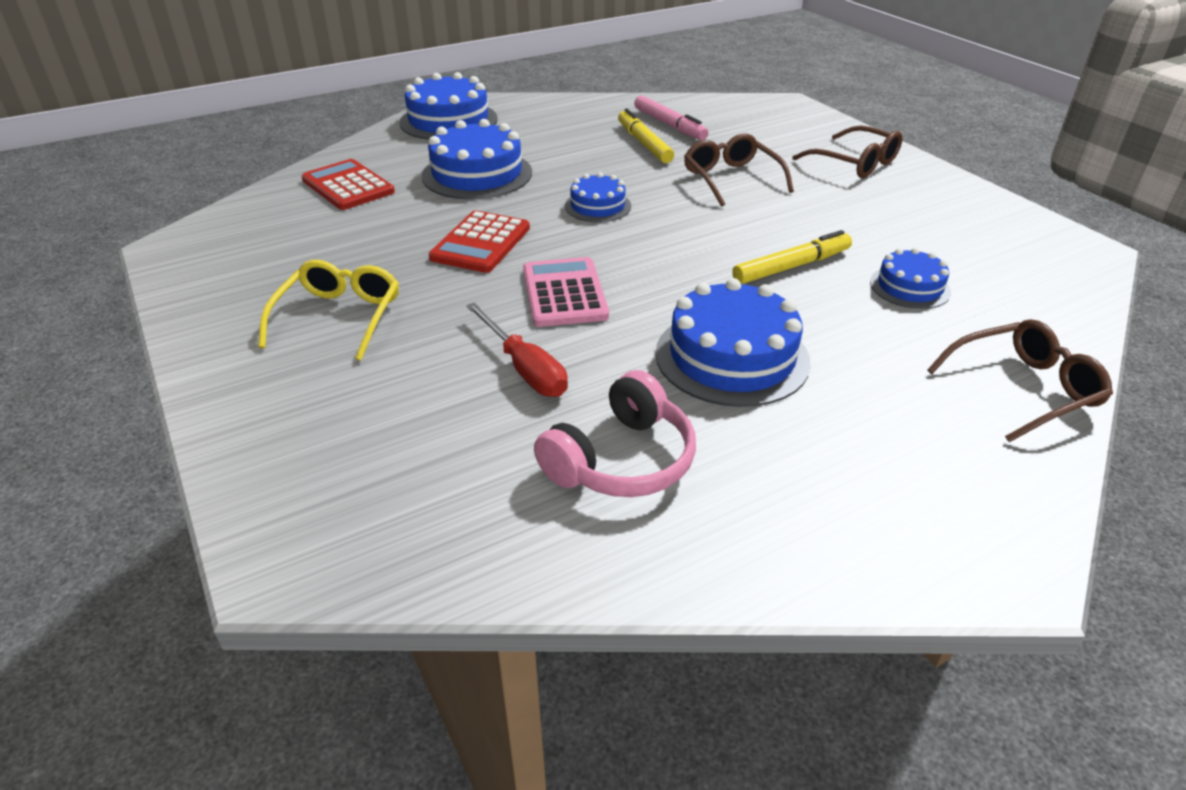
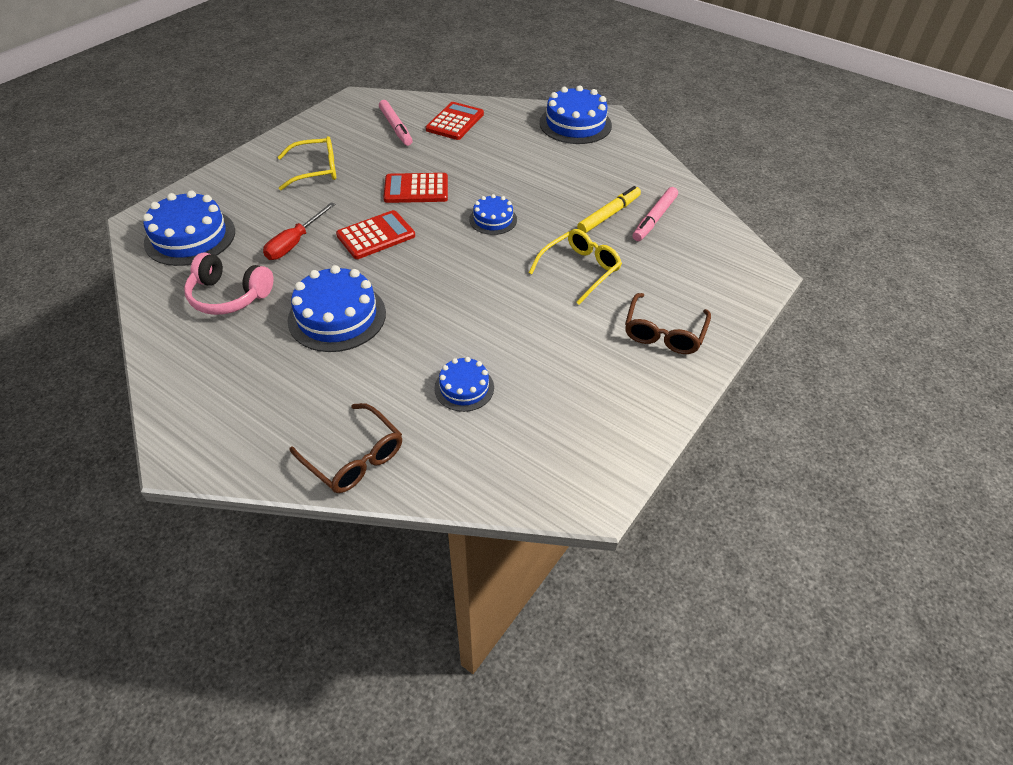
camera: 65 degrees right, 10 degrees up
blue cake [422,119,532,199] -> blue cake moved to [143,191,235,266]
pink calculator [523,257,609,327] -> red calculator [336,210,415,259]
brown glasses [684,134,794,207] -> yellow glasses [529,229,622,305]
yellow marker [732,230,852,284] -> none
none -> pink marker [379,100,413,146]

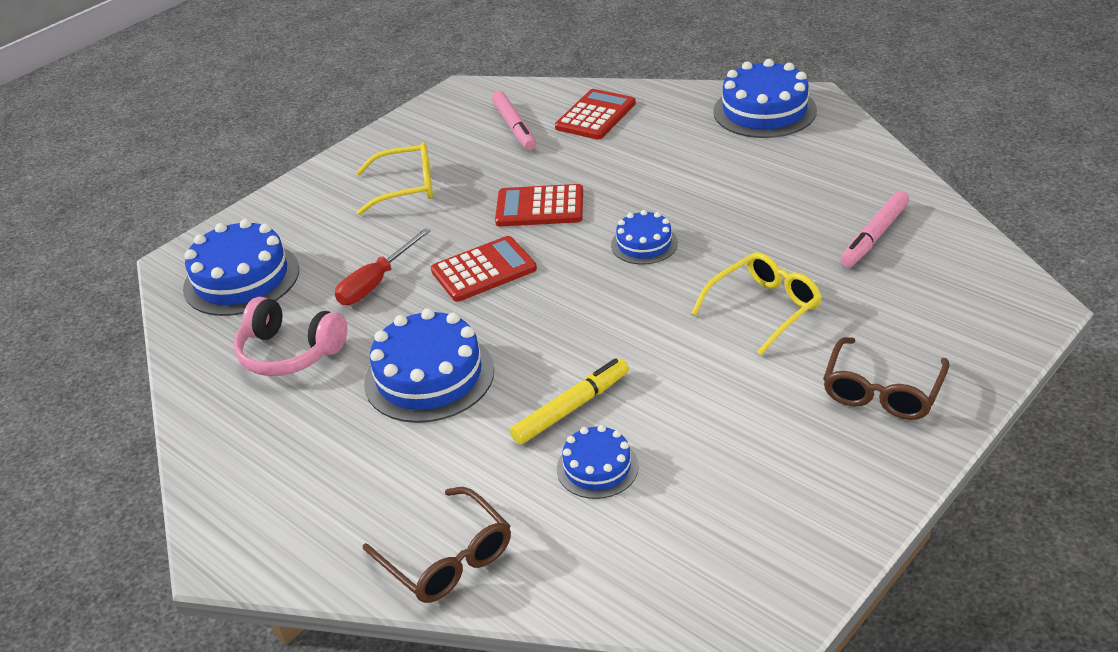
camera: 10 degrees right, 10 degrees down
yellow marker [577,186,641,233] -> yellow marker moved to [510,358,629,444]

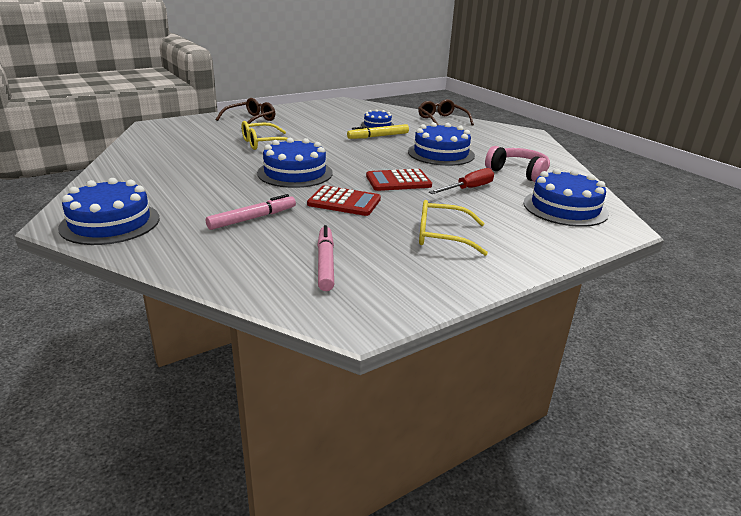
camera: 170 degrees left, 10 degrees down
red calculator [555,89,636,139] -> none
blue cake [611,210,678,264] -> blue cake [257,138,333,188], size x1.76
pink marker [840,191,909,267] -> pink marker moved to [206,194,296,230]

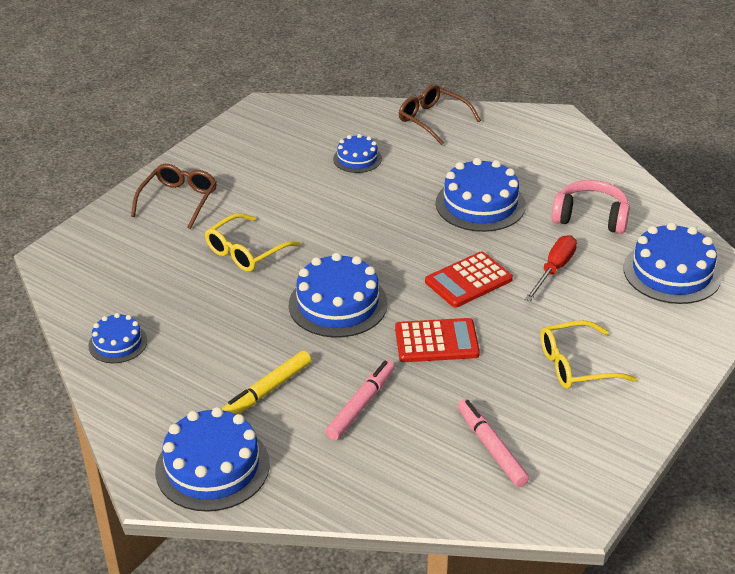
camera: 20 degrees left, 10 degrees up
yellow marker [347,124,409,139] -> yellow marker moved to [222,351,311,414]
none -> blue cake [88,313,147,363]

